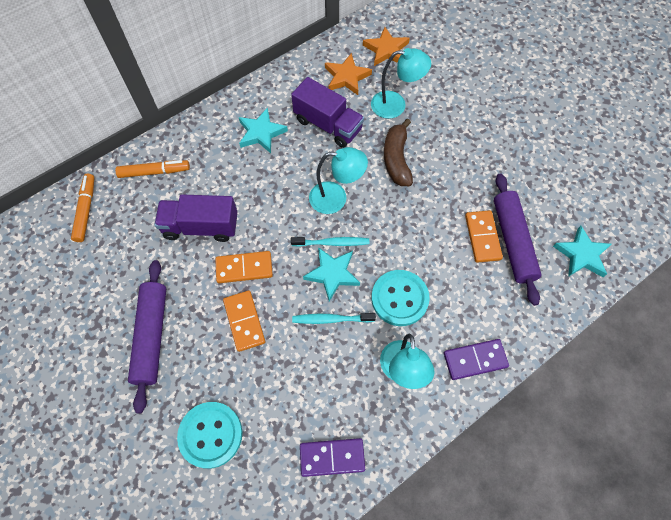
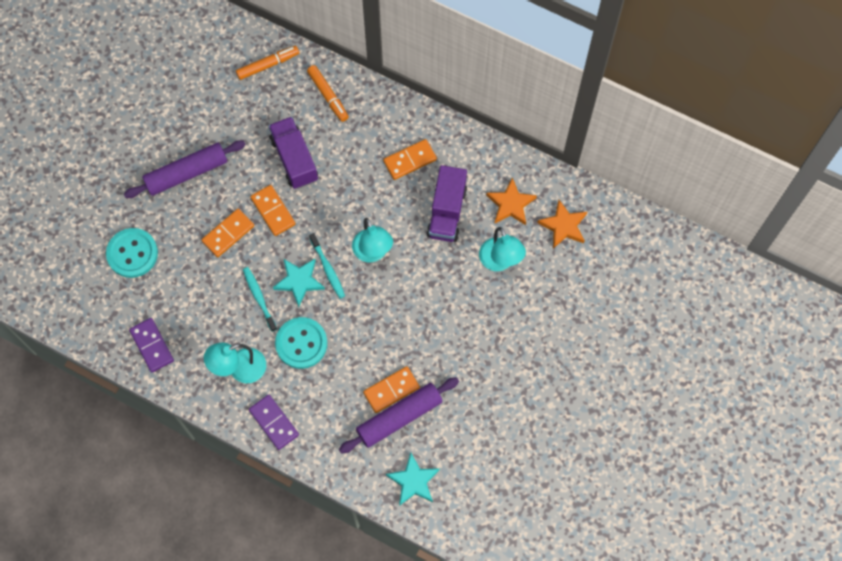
camera: 65 degrees right, 5 degrees up
turquoise star [239,108,288,153] -> orange domino [383,139,437,180]
brown banana [384,119,413,186] -> none

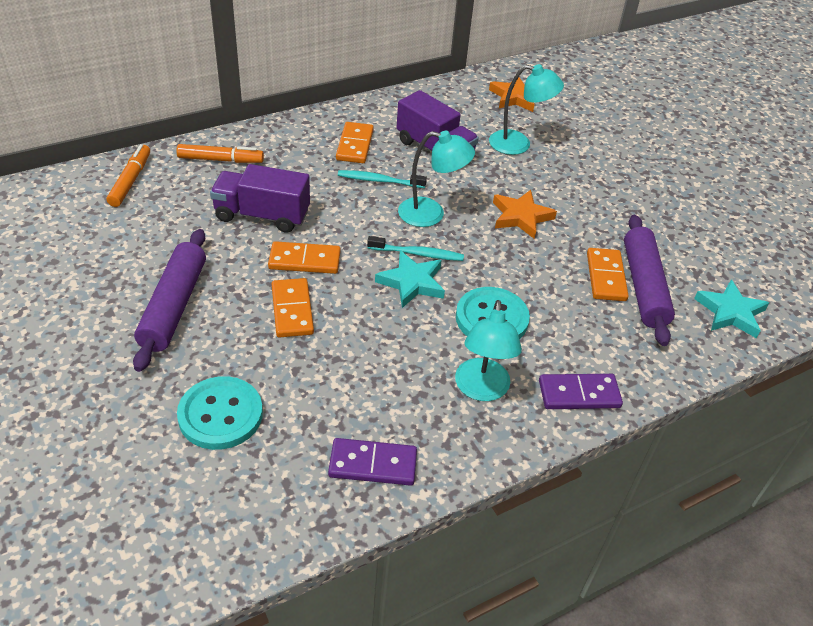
camera: 60 degrees left, 25 degrees down
turquoise toothbrush [243,267,277,332] -> turquoise toothbrush moved to [338,170,427,188]
orange star [486,177,537,225] -> orange star moved to [493,190,557,239]

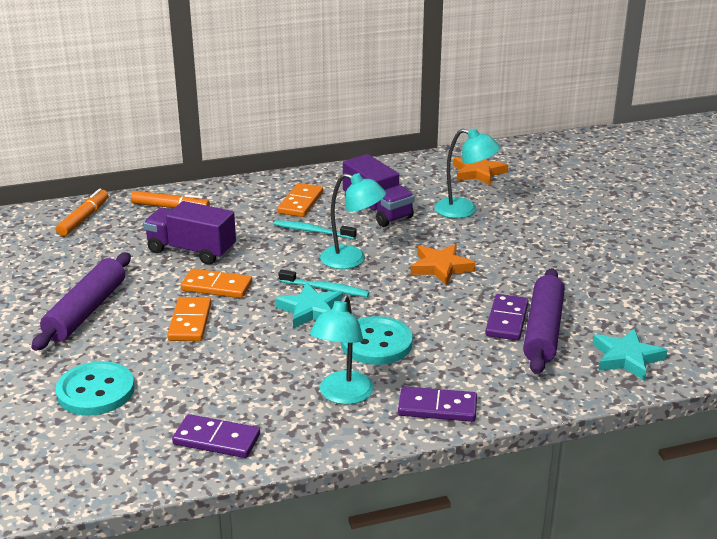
camera: 15 degrees right, 15 degrees down
orange domino [587,248,629,301] -> purple domino [485,294,529,340]

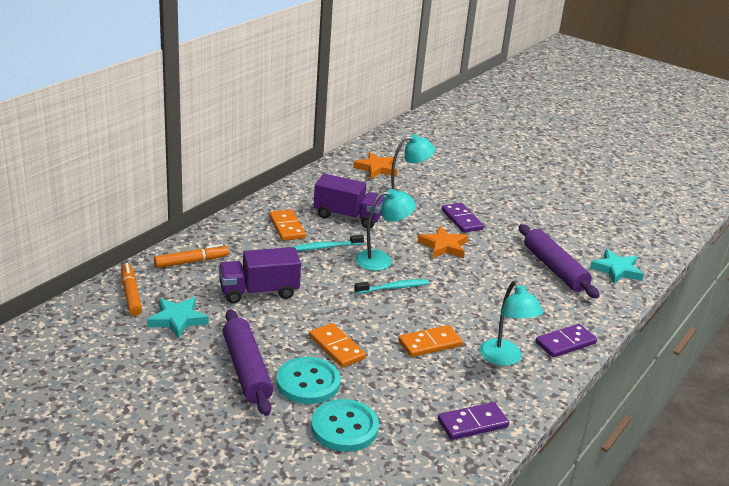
camera: 40 degrees left, 0 degrees up
orange domino [181,269,252,298] -> orange domino moved to [398,325,463,357]
turquoise star [275,282,343,329] -> turquoise star moved to [147,297,208,339]
turquoise button [341,316,413,365] -> turquoise button moved to [276,357,341,404]
purple domino [485,294,529,340] -> purple domino moved to [442,203,484,233]

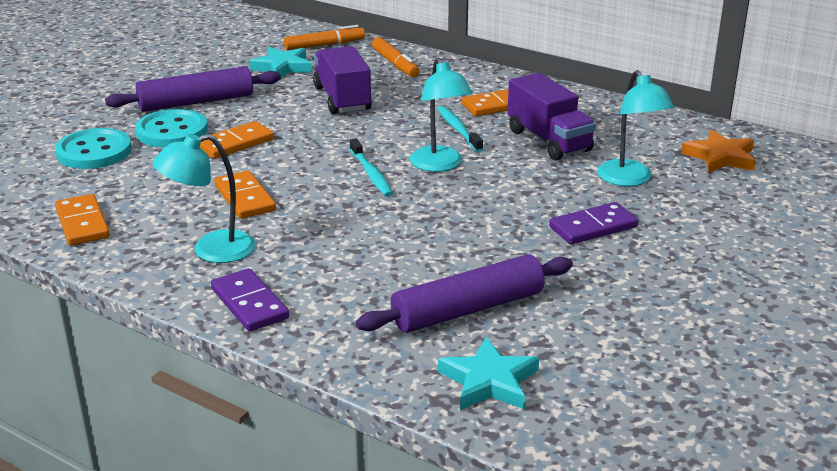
camera: 90 degrees right, 0 degrees up
purple truck [313,174,385,229] -> purple truck turned 45 degrees counterclockwise [507,73,596,160]
orange star [418,226,468,258] -> none
purple domino [438,402,509,440] -> orange domino [55,194,110,246]

